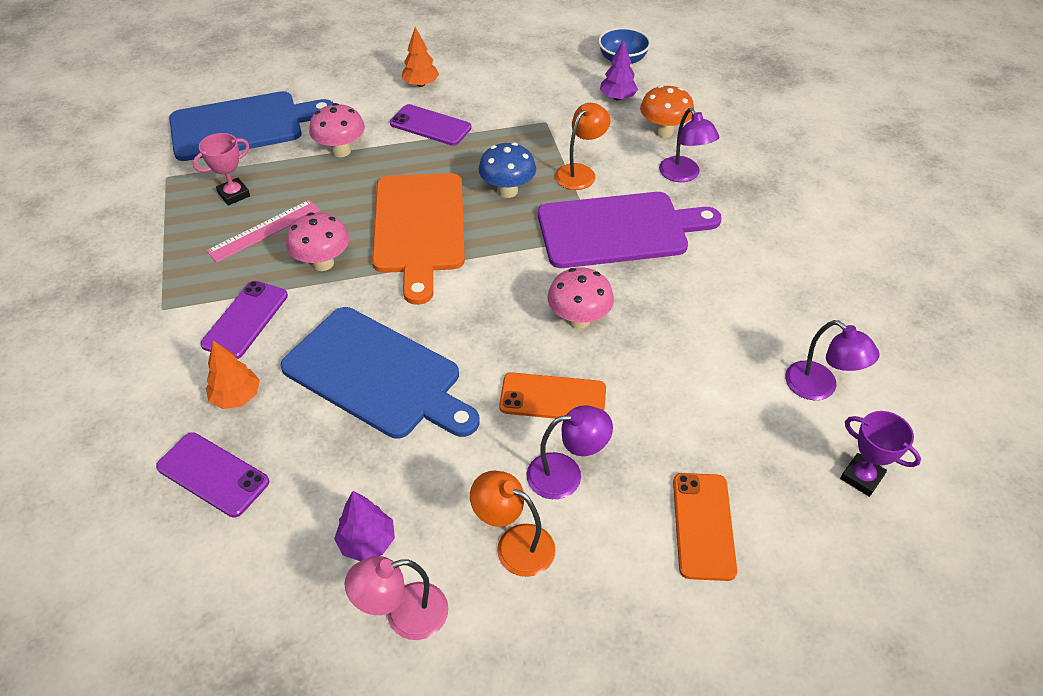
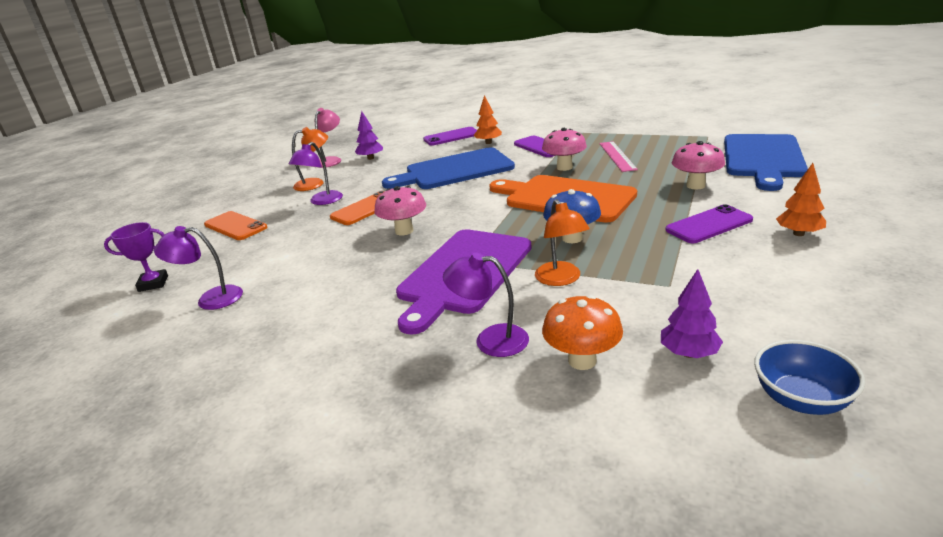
camera: 130 degrees right, 20 degrees down
pink trophy [193,133,250,206] -> none

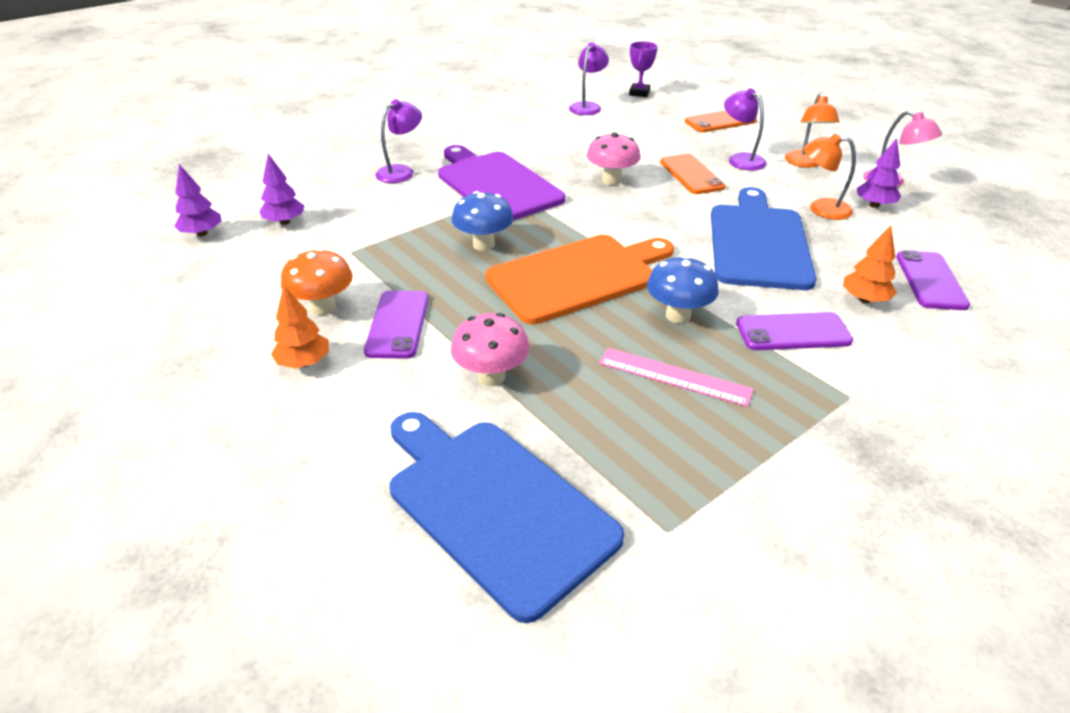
camera: 115 degrees right, 10 degrees up
orange lamp [535,199,590,286] -> orange lamp moved to [803,133,856,220]
pink mushroom [542,128,587,171] -> blue mushroom [647,256,719,324]
orange mushroom [542,295,623,370] -> orange mushroom moved to [281,248,353,315]
blue bowl [754,340,865,415] -> purple tree [174,164,221,236]

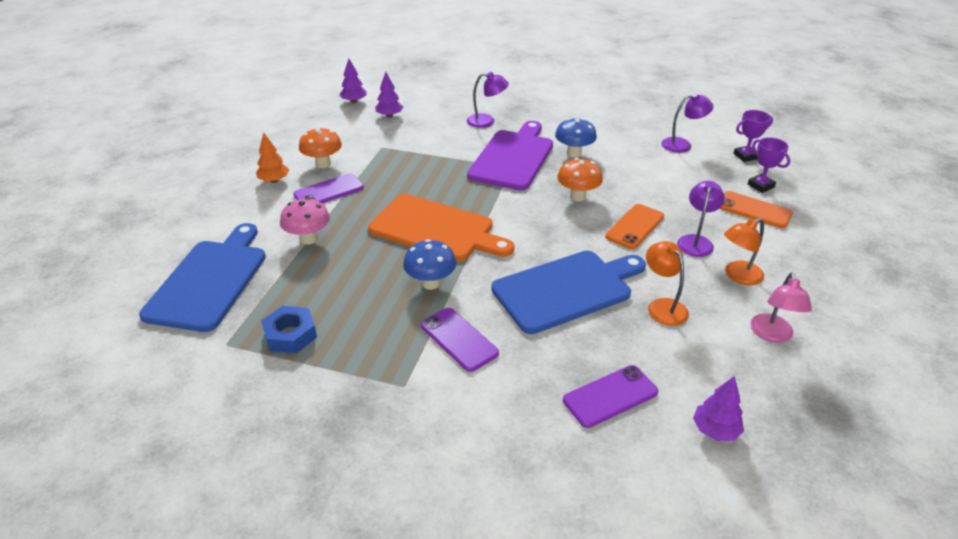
camera: 55 degrees right, 0 degrees up
blue mushroom [451,191,514,251] -> blue mushroom moved to [555,118,597,158]
pink mushroom [587,132,641,185] -> orange mushroom [557,158,603,201]
pink ruler [599,348,754,407] -> none
orange tree [843,225,897,303] -> none
purple tree [857,138,901,208] -> purple tree moved to [693,376,744,441]
none -> blue nut [261,306,317,353]
none -> purple trophy [748,137,790,193]

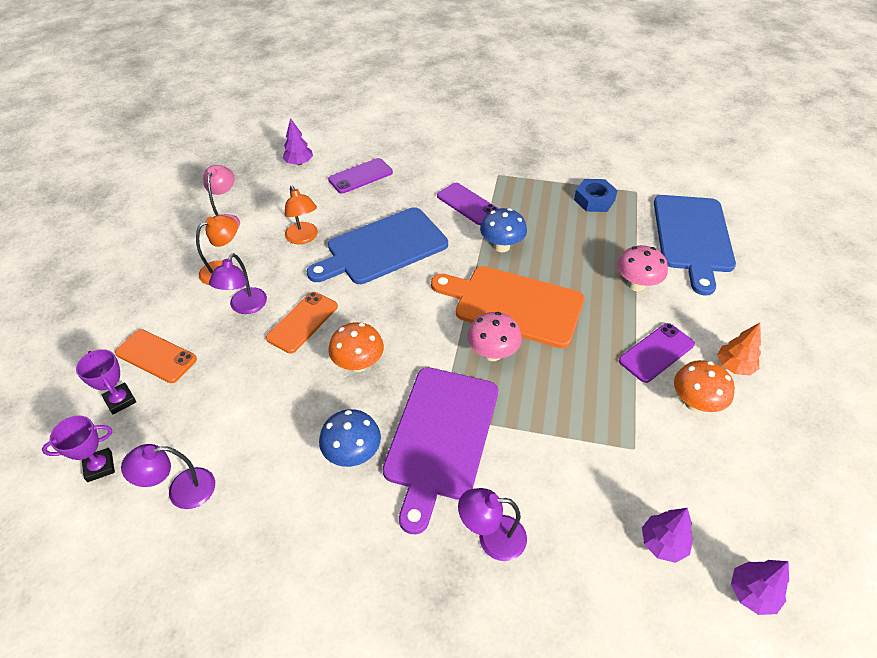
camera: 175 degrees right, 10 degrees up
none -> pink mushroom [467,312,522,361]

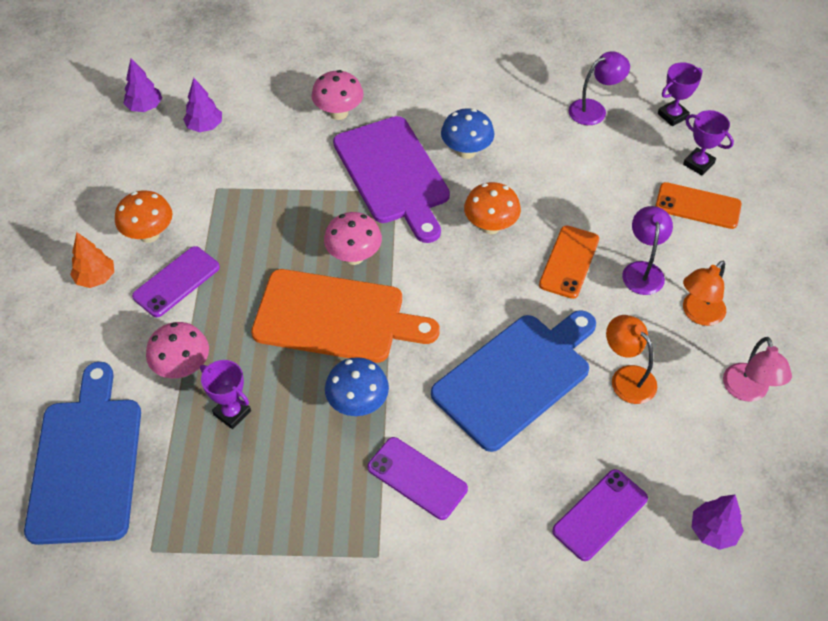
camera: 170 degrees right, 5 degrees up
purple cutting board [383,368,498,534] -> purple cutting board turned 150 degrees clockwise [333,116,450,243]
purple lamp [458,488,527,561] -> pink mushroom [311,70,363,120]
blue nut [574,179,618,212] -> none
none -> purple trophy [200,360,251,429]

